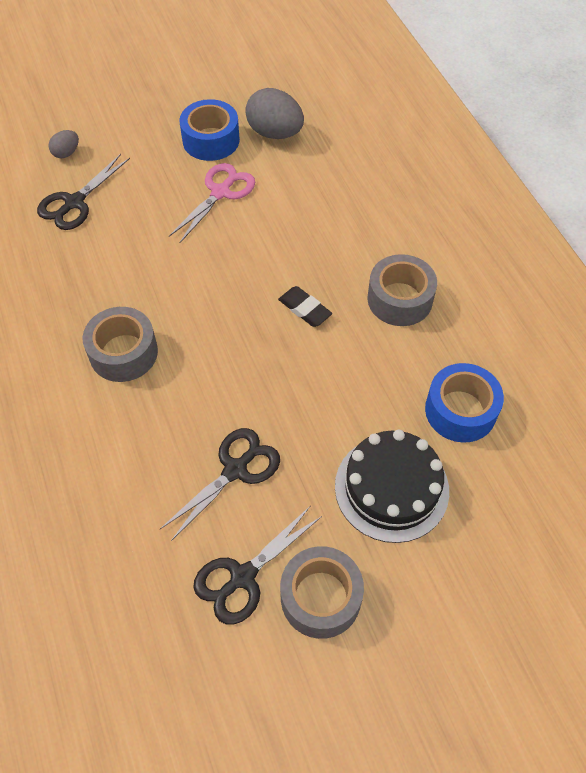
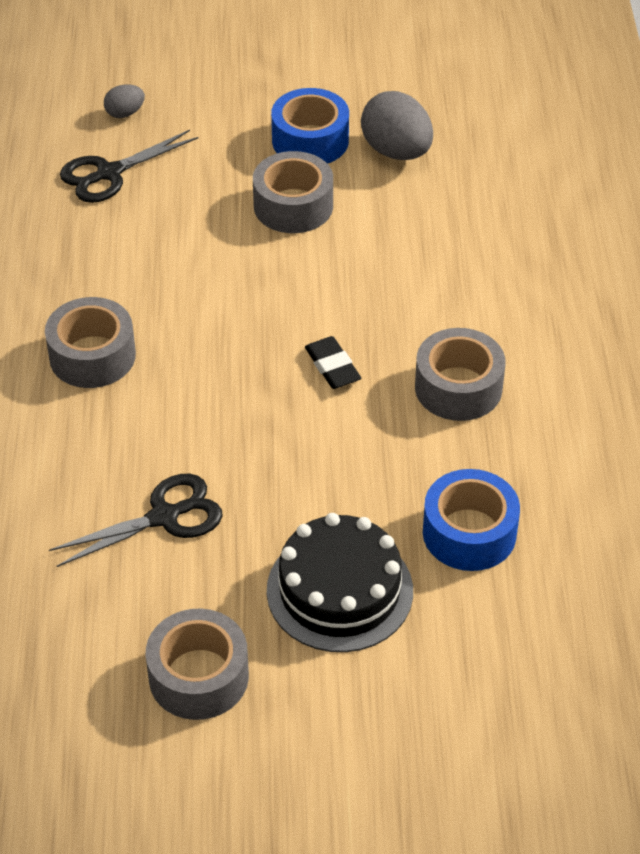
camera: 20 degrees right, 10 degrees down
pink scissors [169,163,255,243] -> grey tape [253,151,333,233]
black scissors [193,506,322,625] -> none

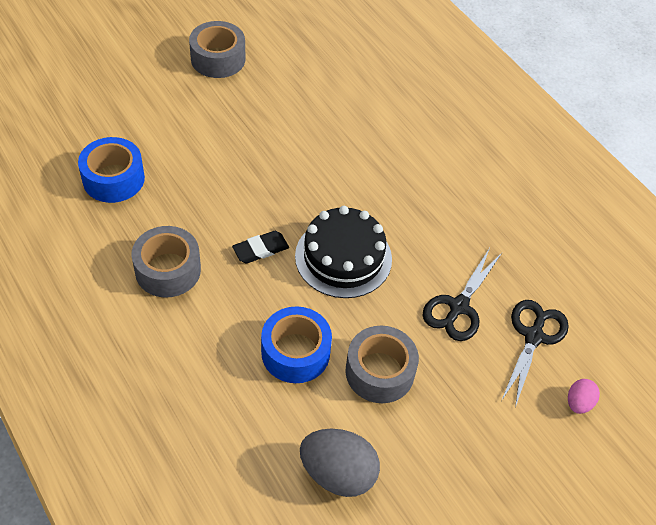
camera: 145 degrees right, 5 degrees up
grey tape [45,297,136,388] -> none
black scissors [49,474,223,567] -> black scissors moved to [423,248,502,341]
grey egg [104,84,145,118] -> pink egg [568,379,600,414]
black cake [267,513,413,652] -> black cake moved to [295,206,392,298]
blue tape [271,88,349,164] -> blue tape moved to [261,306,332,383]
black eraser [305,336,361,389] -> black eraser turned 60 degrees counterclockwise [232,231,289,263]

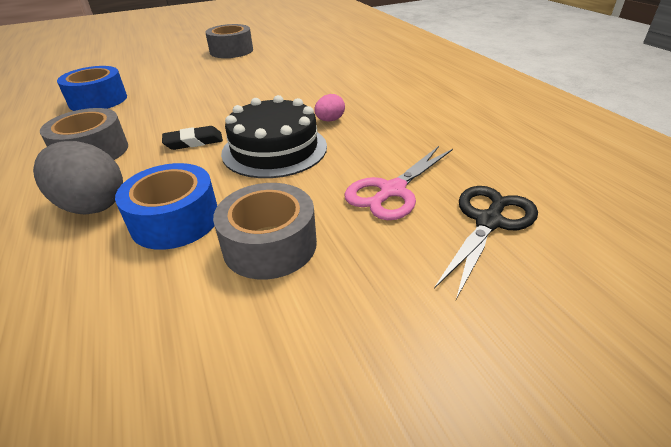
camera: 15 degrees right, 15 degrees down
grey egg [300,429,380,497] -> grey egg moved to [33,141,123,215]
black scissors [423,248,502,341] -> pink scissors [344,146,453,220]
pink egg [568,379,600,414] -> pink egg moved to [314,94,345,122]

